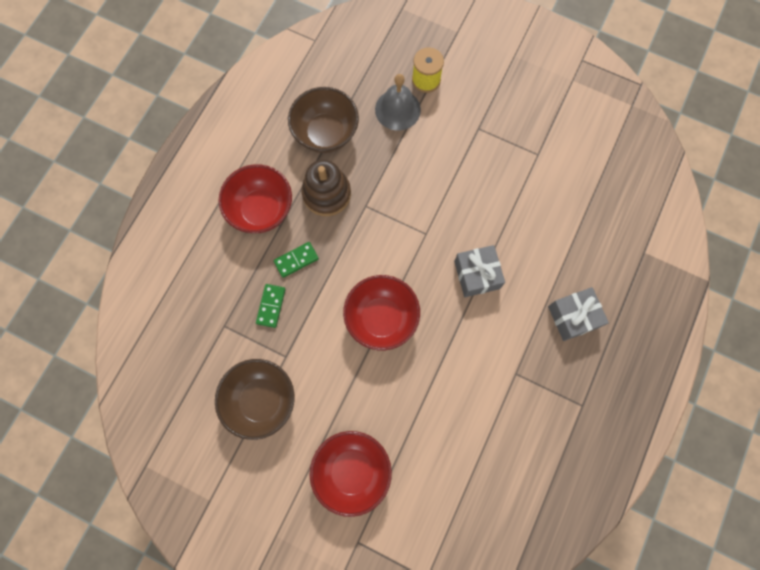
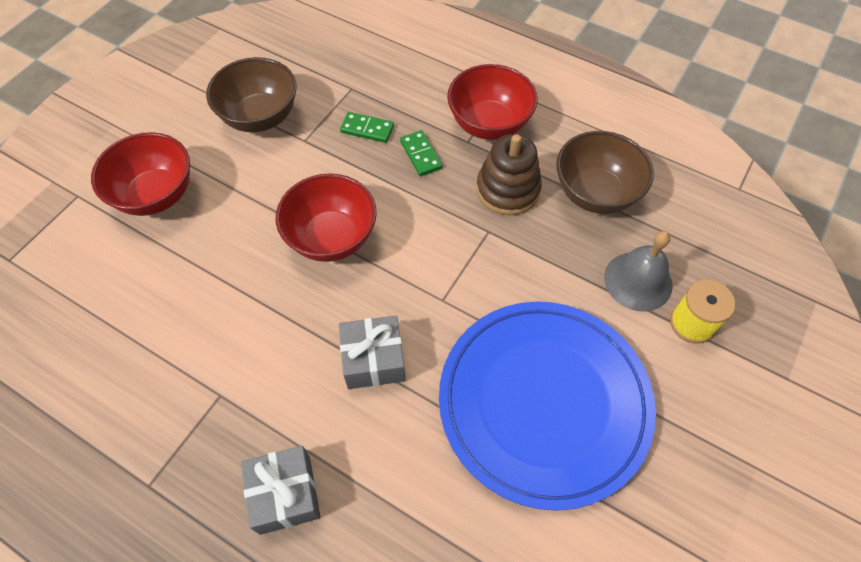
camera: 95 degrees right, 15 degrees down
none -> blue plate [439,302,656,511]

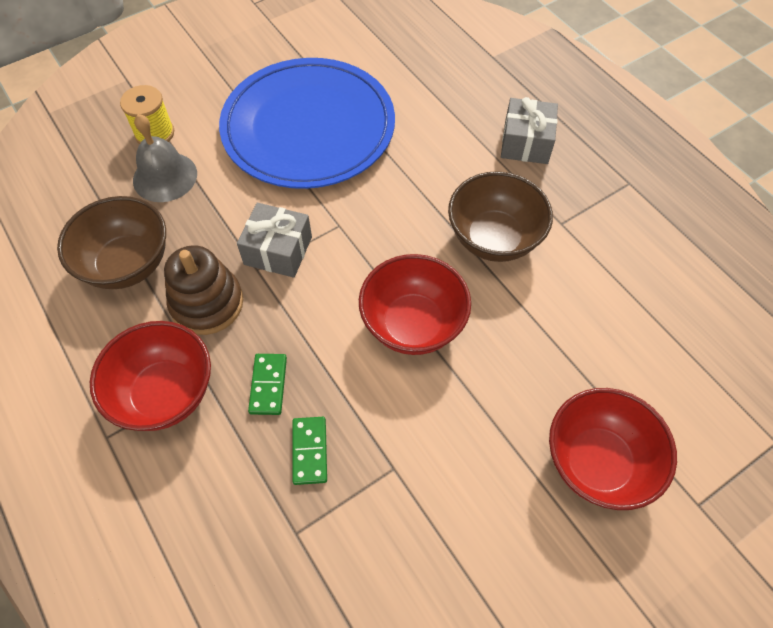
camera: 155 degrees left, 0 degrees up
brown bowl [206,57,297,132] -> brown bowl moved to [448,171,553,262]
grey gift [339,315,405,389] -> grey gift moved to [237,203,312,278]
green domino [340,112,394,143] -> green domino turned 45 degrees clockwise [292,417,327,485]

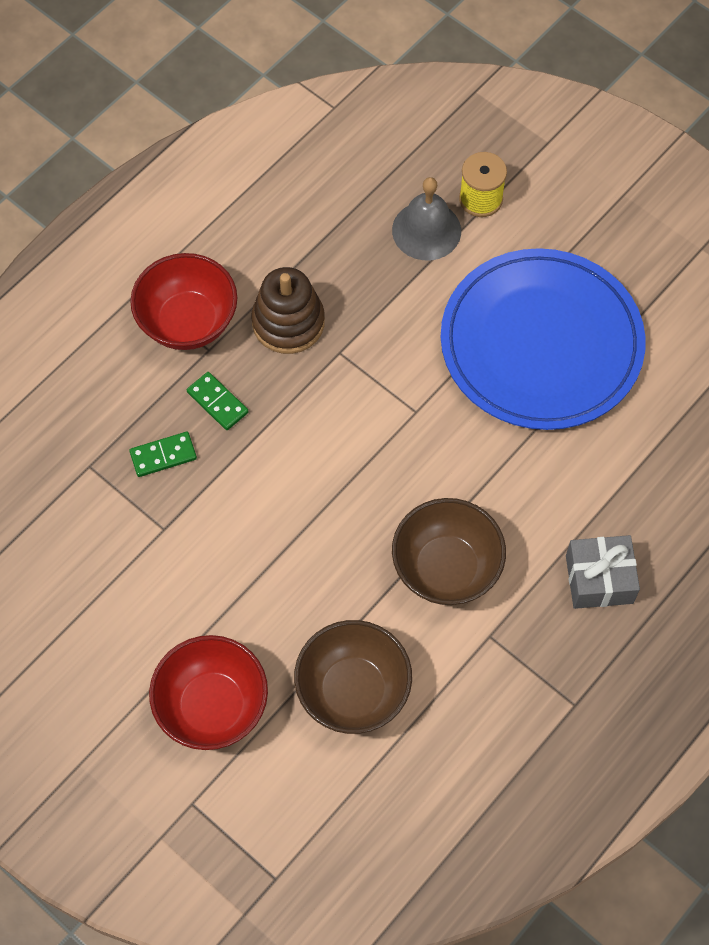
camera: 75 degrees right, 5 degrees up
brown bowl [57,196,166,289] -> brown bowl moved to [294,620,412,734]
grey gift [237,203,312,278] -> none
green domino [248,354,287,415] -> green domino turned 60 degrees clockwise [187,372,249,430]
red bowl [359,254,471,355] -> none

